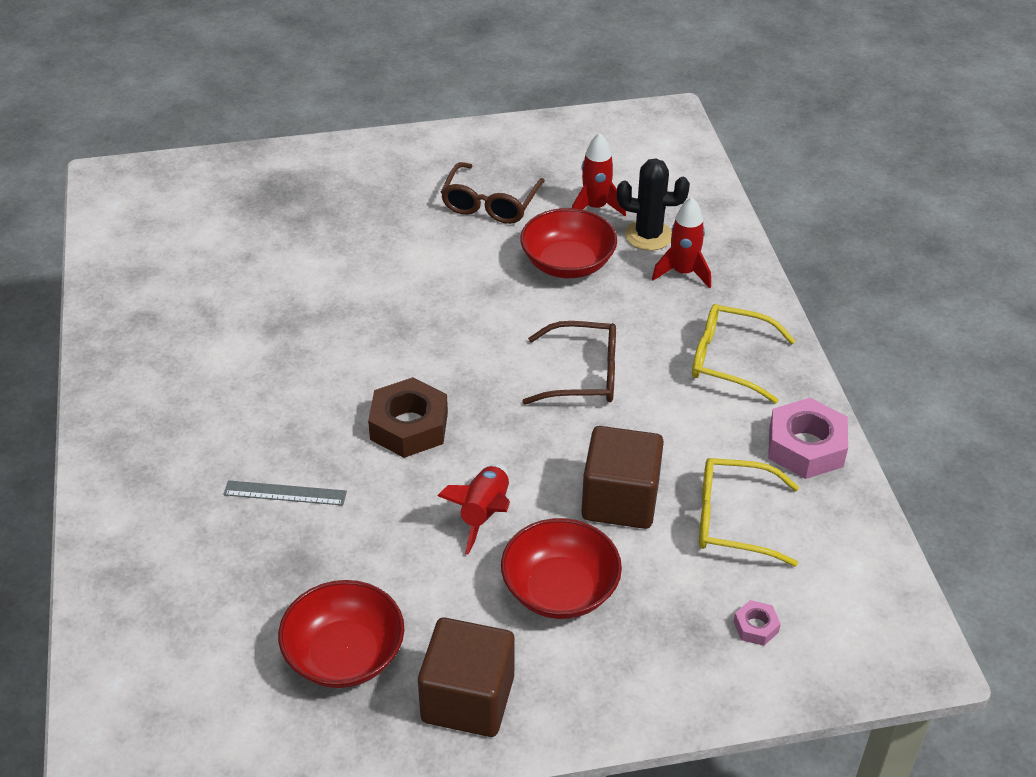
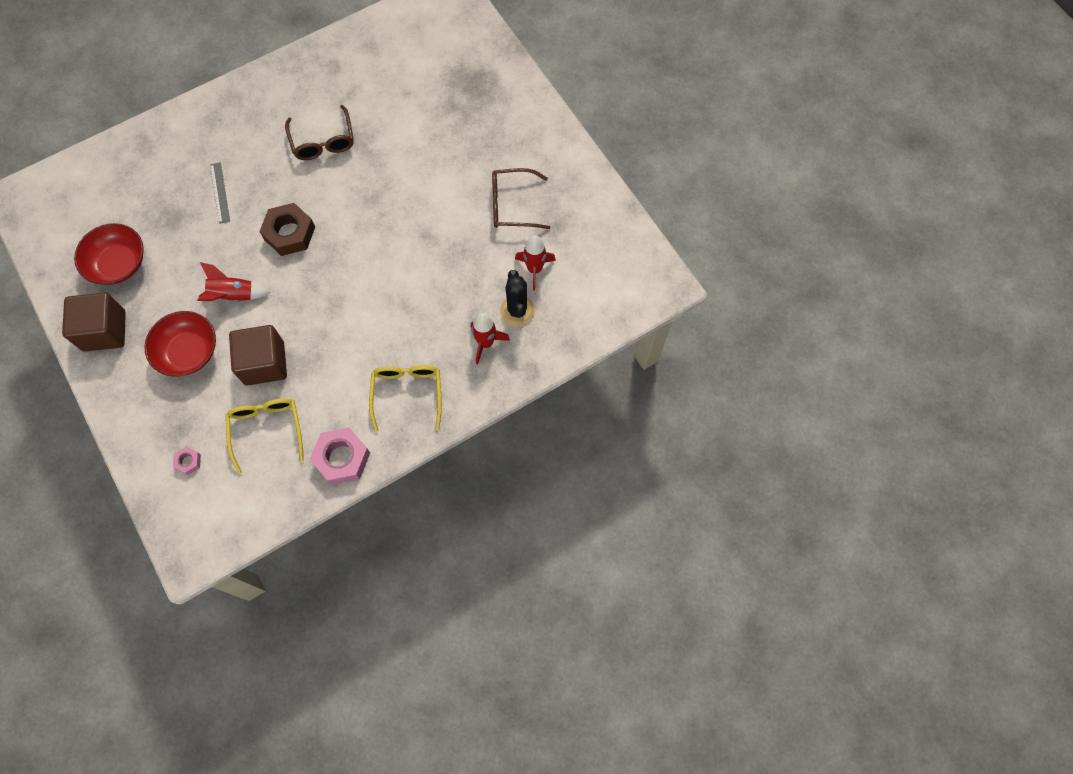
camera: 70 degrees right, 25 degrees up
red bowl [520,208,617,278] -> none
brown glasses [522,321,616,405] -> brown glasses moved to [285,105,354,160]

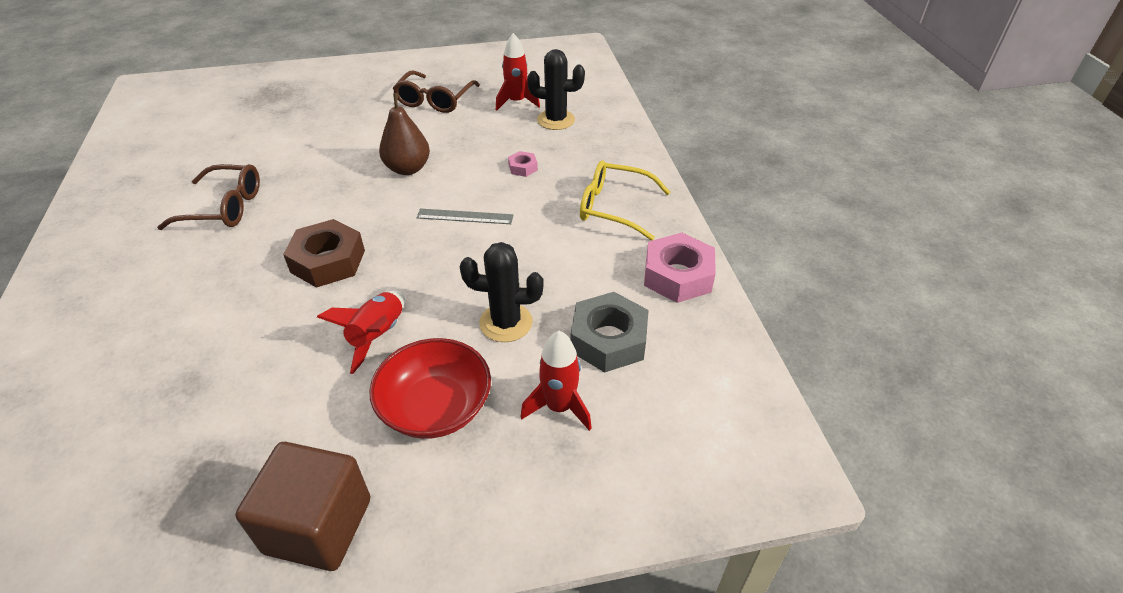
camera: 70 degrees left, 25 degrees down
red bowl [74,223,144,285] -> none
pink nut [173,447,201,475] -> pink nut moved to [508,151,538,177]
grey ruler [210,162,230,224] -> grey ruler moved to [417,209,513,224]
yellow glasses [226,398,304,474] -> grey nut [570,292,649,372]
brown cube [229,325,287,385] -> black cactus [460,242,544,342]
red rocket [471,313,510,364] -> red rocket moved to [520,331,592,431]
none -> brown pear [379,93,430,175]

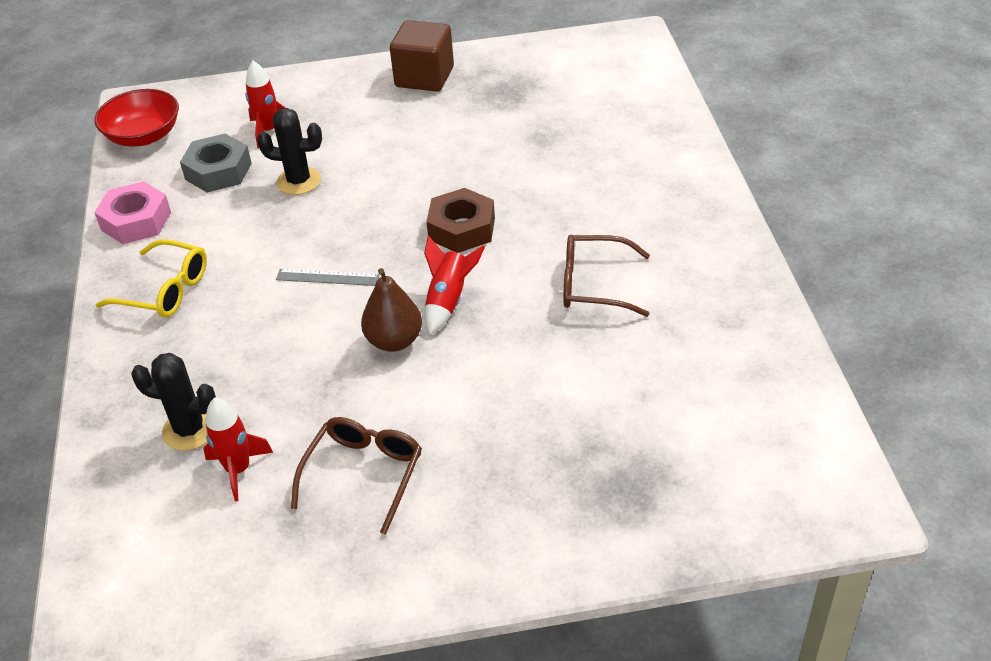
camera: 175 degrees left, 0 degrees up
red rocket [317,291,405,374] -> red rocket moved to [424,236,485,335]
red bowl [369,338,491,439] -> red bowl moved to [94,89,179,146]
pink nut [508,151,538,177] -> none

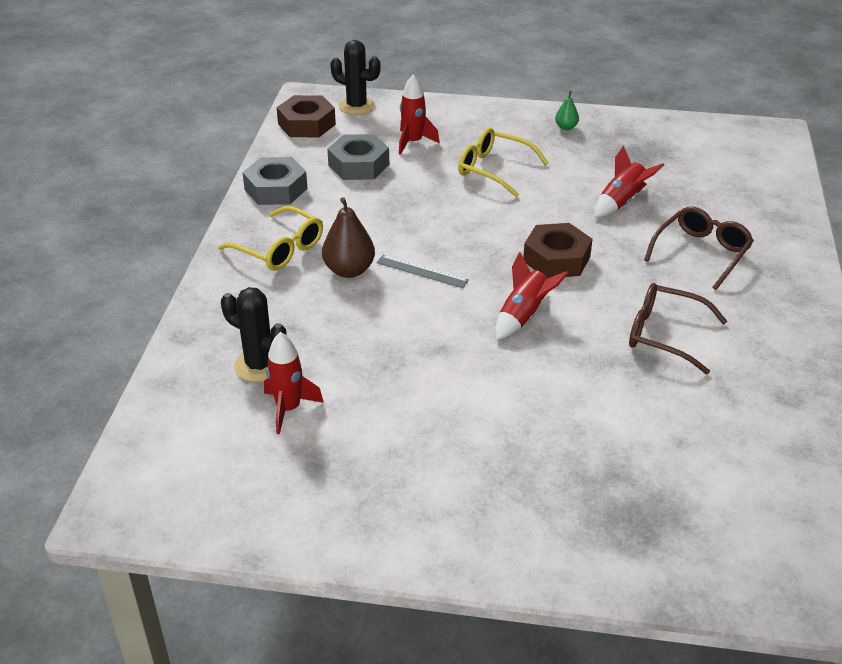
camera: 15 degrees right, 5 degrees down
red bowl [94,89,179,146] -> brown nut [277,95,336,137]
pink nut [94,181,171,244] -> grey nut [242,157,308,205]
black cactus [257,108,322,195] -> black cactus moved to [330,40,380,115]
brown glasses [291,417,422,535] -> brown glasses moved to [644,207,754,290]
brown pear [361,268,422,352] -> brown pear moved to [322,197,375,278]
brown cube [390,20,454,92] -> green pear [555,91,579,130]
none -> yellow glasses [458,128,549,197]
none -> red rocket [595,146,664,218]

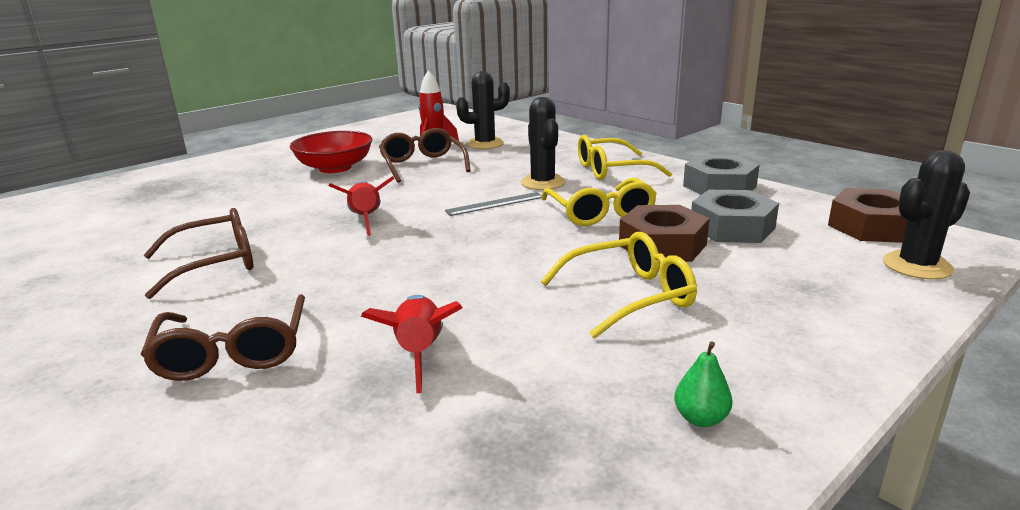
camera: 130 degrees right, 15 degrees down
brown pear [322,197,375,278] -> black cactus [521,97,566,190]
red rocket [399,75,440,155] -> none
brown nut [523,223,593,278] -> brown nut moved to [619,205,710,262]
none -> red bowl [290,131,372,173]
none -> brown glasses [379,128,471,183]
none -> yellow glasses [541,178,657,226]

